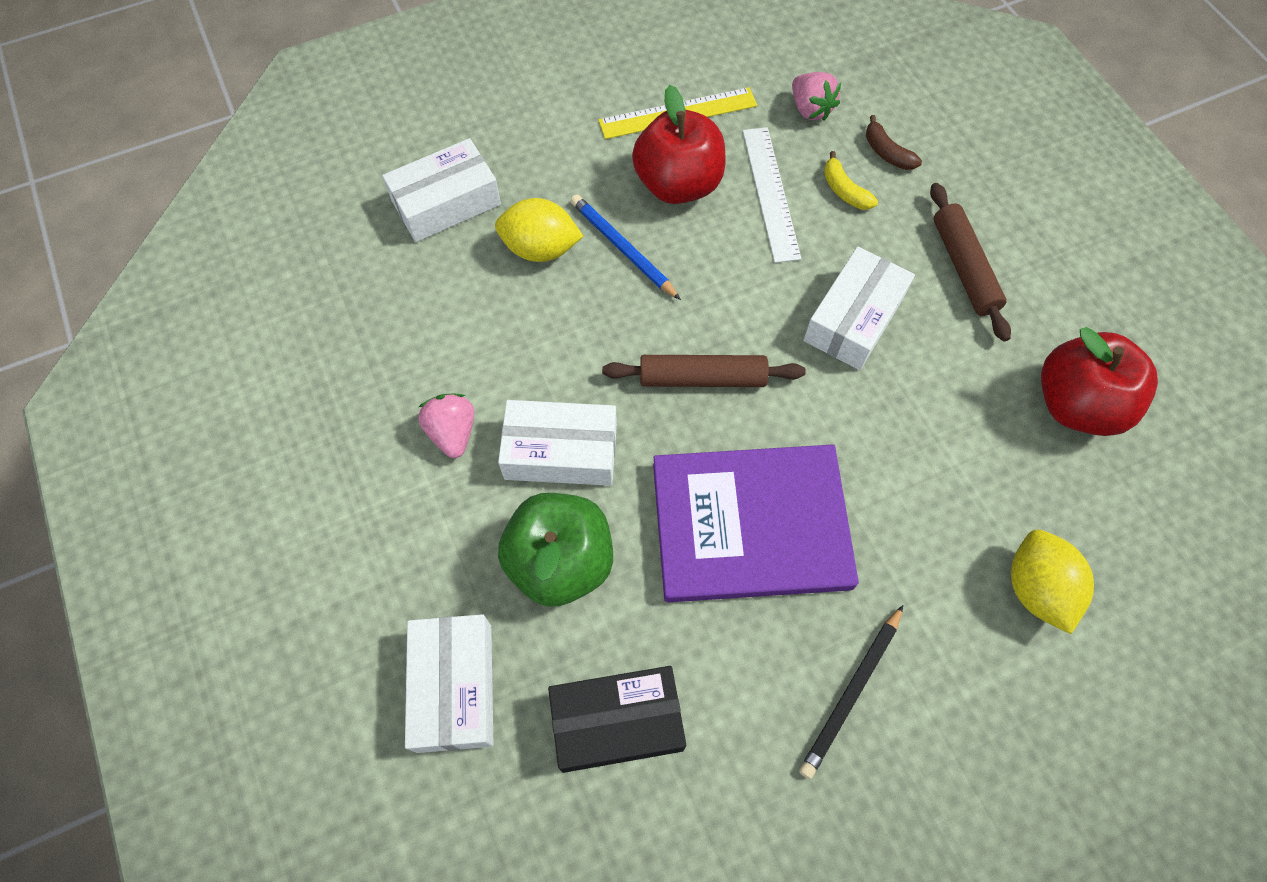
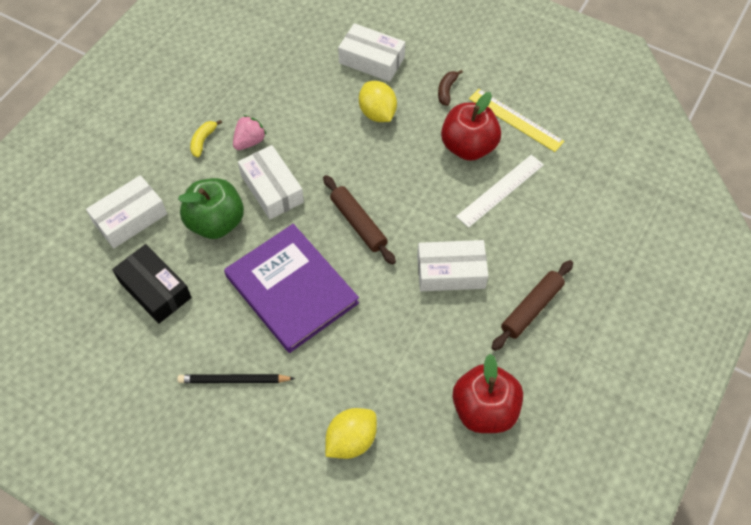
camera: 55 degrees right, 5 degrees down
blue pencil [571,195,681,300] -> none
pink strawberry [792,72,841,121] -> none
yellow banana [824,151,878,210] -> yellow banana moved to [190,120,222,157]
brown banana [866,115,922,170] -> brown banana moved to [438,70,463,106]

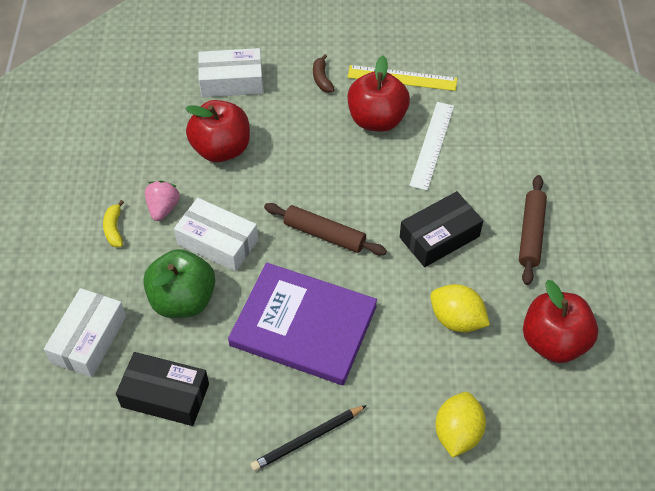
camera: 30 degrees left, 5 degrees down
yellow lemon [359,81,397,122] -> yellow lemon moved to [430,284,490,332]
white box [417,240,488,291] -> black box [400,191,483,267]
none -> red apple [185,100,250,162]

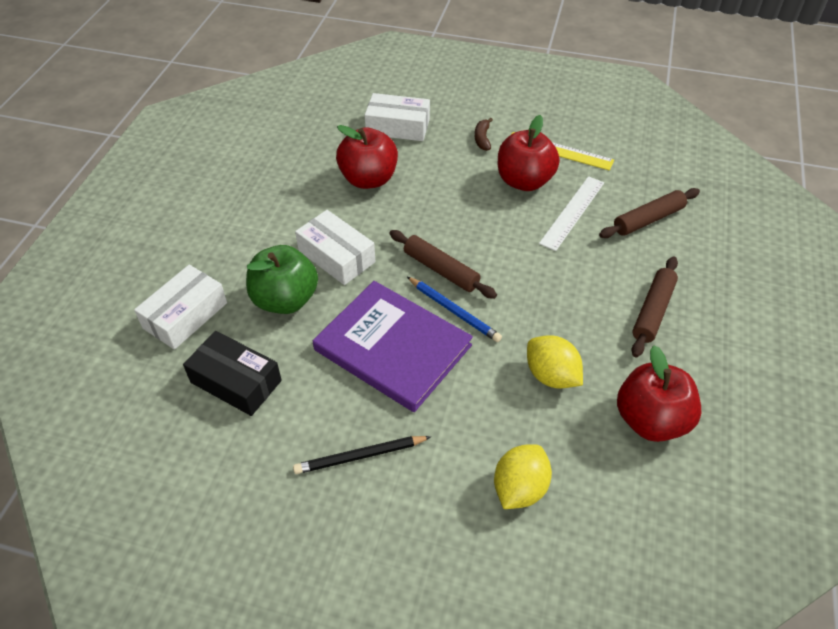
camera: 15 degrees right, 5 degrees down
yellow banana [103,200,124,247] -> none
pink strawberry [145,181,180,221] -> none
black box [400,191,483,267] -> none
none -> blue pencil [407,277,502,342]
none -> brown rolling pin [599,188,700,238]

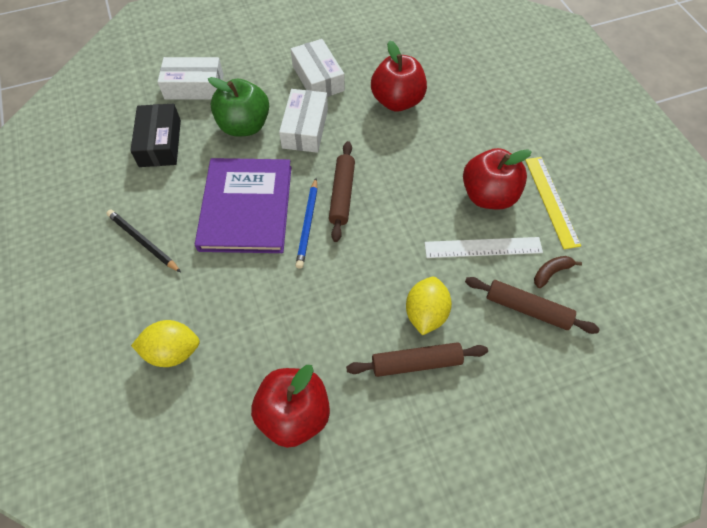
camera: 55 degrees right, 10 degrees up
white box [365,93,430,141] -> white box moved to [291,39,345,97]
brown banana [475,118,493,151] -> brown banana moved to [534,256,582,288]
yellow lemon [527,335,583,388] -> yellow lemon moved to [406,277,452,335]

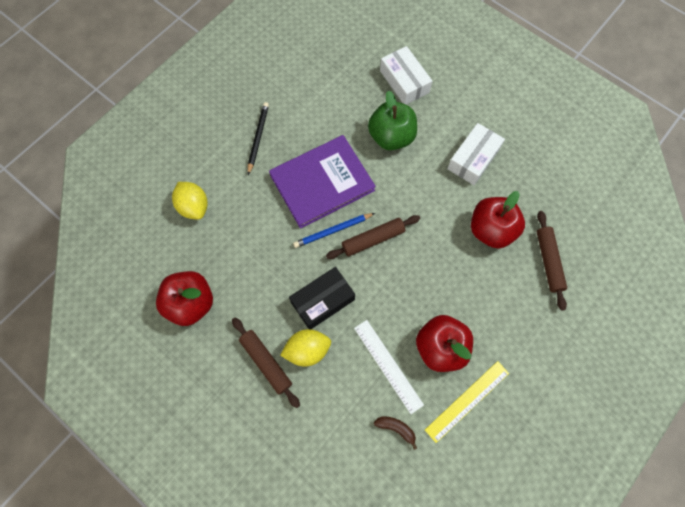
camera: 60 degrees right, 10 degrees up
black box [130,104,181,167] -> black box moved to [289,267,355,329]
white box [279,89,328,153] -> none
brown rolling pin [465,277,600,334] -> brown rolling pin moved to [537,211,567,311]

